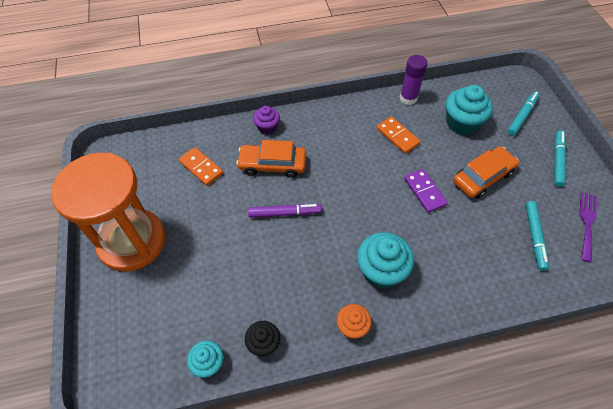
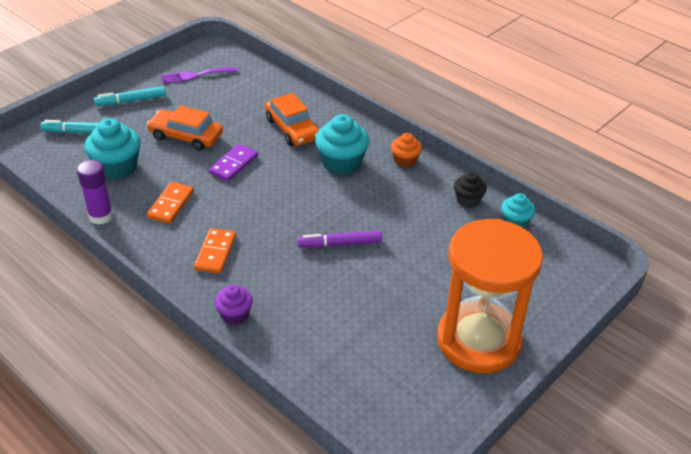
camera: 125 degrees left, 15 degrees down
orange domino [178,147,223,186] -> orange domino moved to [194,228,236,274]
orange car [236,140,306,178] -> orange car moved to [265,93,319,146]
purple marker [248,204,321,218] -> purple marker turned 60 degrees counterclockwise [297,230,382,248]
turquoise marker [525,201,549,271] -> none

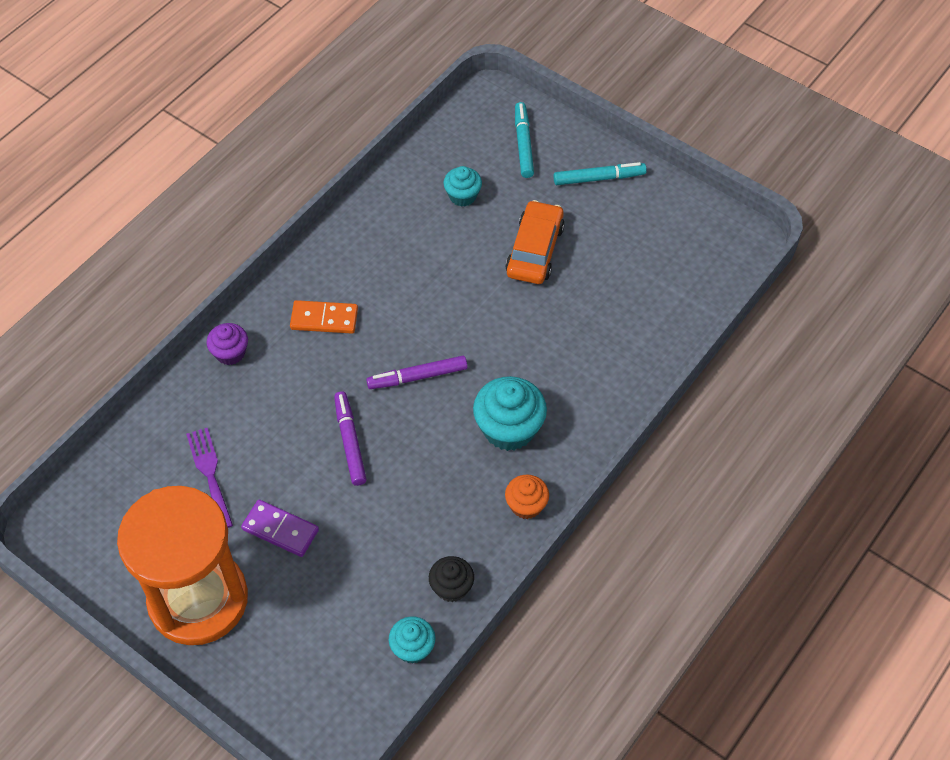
camera: 85 degrees right, 15 degrees up
purple glue stick [77,160,113,225] -> none
turquoise cupcake [84,118,141,179] -> turquoise cupcake [443,166,482,207], size x0.59
turquoise marker [94,86,166,106] -> turquoise marker turned 105 degrees clockwise [554,162,647,185]
orange domino [147,182,194,224] -> none
purple fork [161,67,237,84] -> purple fork moved to [186,428,233,528]
purple domino [209,144,258,181] -> purple domino moved to [241,500,319,557]
orange car [265,93,319,146] -> none
none -> purple marker [366,356,468,389]

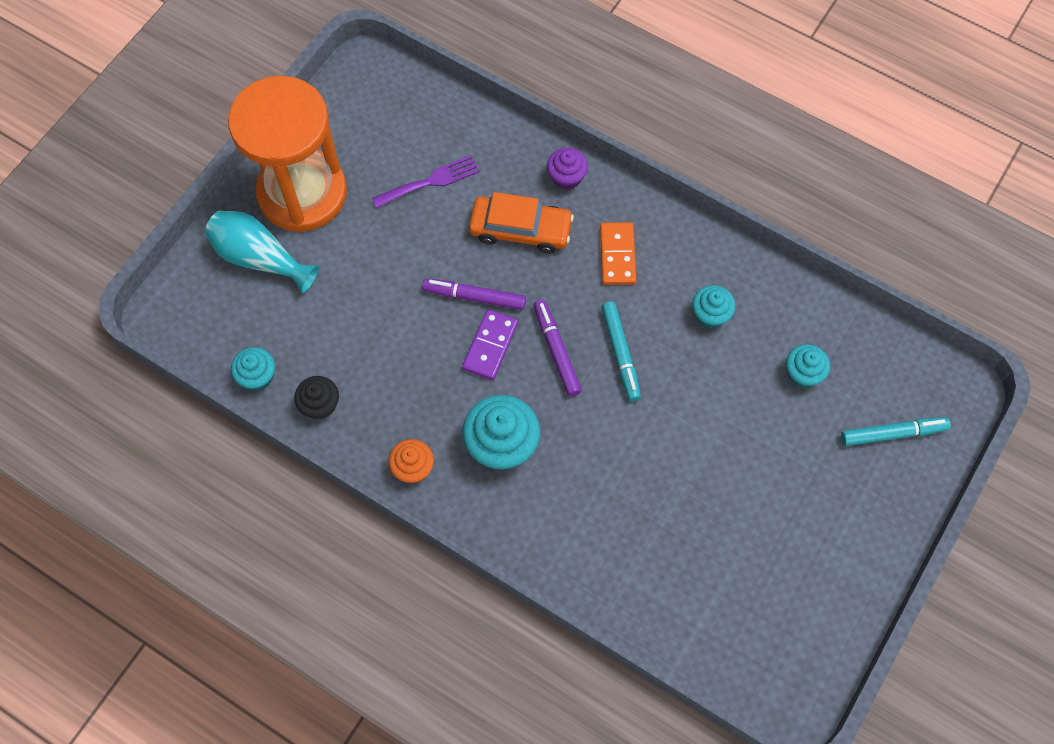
camera: 85 degrees right, 10 degrees up
purple domino [241,500,319,557] -> purple domino moved to [462,309,518,380]
purple marker [334,391,367,486] -> purple marker turned 150 degrees counterclockwise [422,278,526,310]
orange car [506,200,565,284] -> orange car moved to [469,192,574,254]
turquoise marker [554,162,647,185] -> turquoise marker moved to [601,301,641,401]
none -> turquoise vase [205,211,319,294]
none -> turquoise cupcake [692,285,736,328]

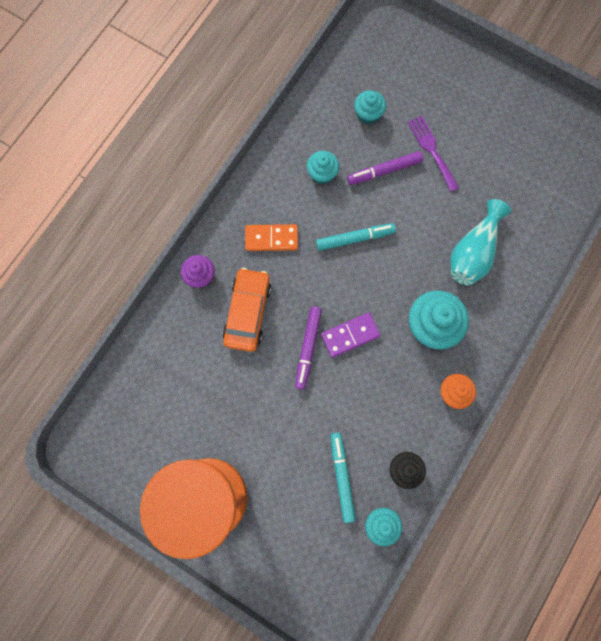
camera: 90 degrees left, 10 degrees up
turquoise vase [205,211,319,294] -> turquoise vase moved to [450,199,511,285]
purple fork [372,155,480,209] -> purple fork moved to [408,115,459,192]
purple domino [462,309,518,380] -> purple domino turned 45 degrees counterclockwise [321,313,381,358]
purple marker [533,299,582,397] -> purple marker moved to [347,151,423,185]
turquoise marker [841,417,951,446] -> turquoise marker moved to [331,432,356,523]

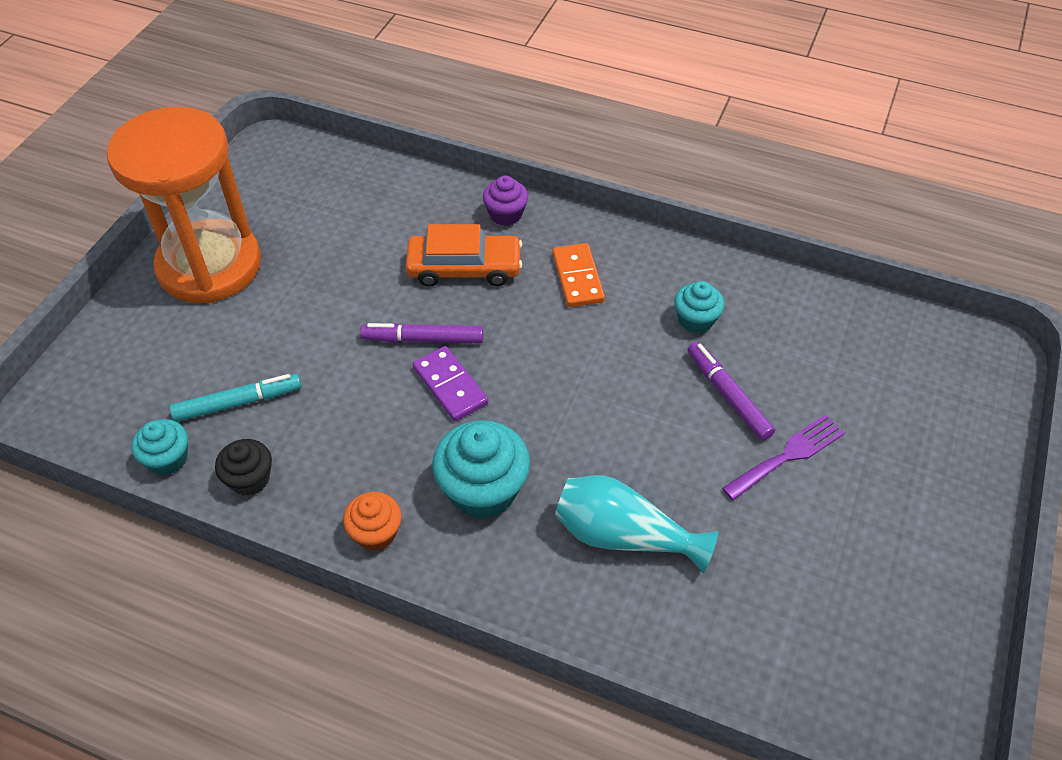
camera: 80 degrees right, 25 degrees down
turquoise marker [316,223,396,251] -> none
turquoise cupcake [354,90,386,125] -> none

